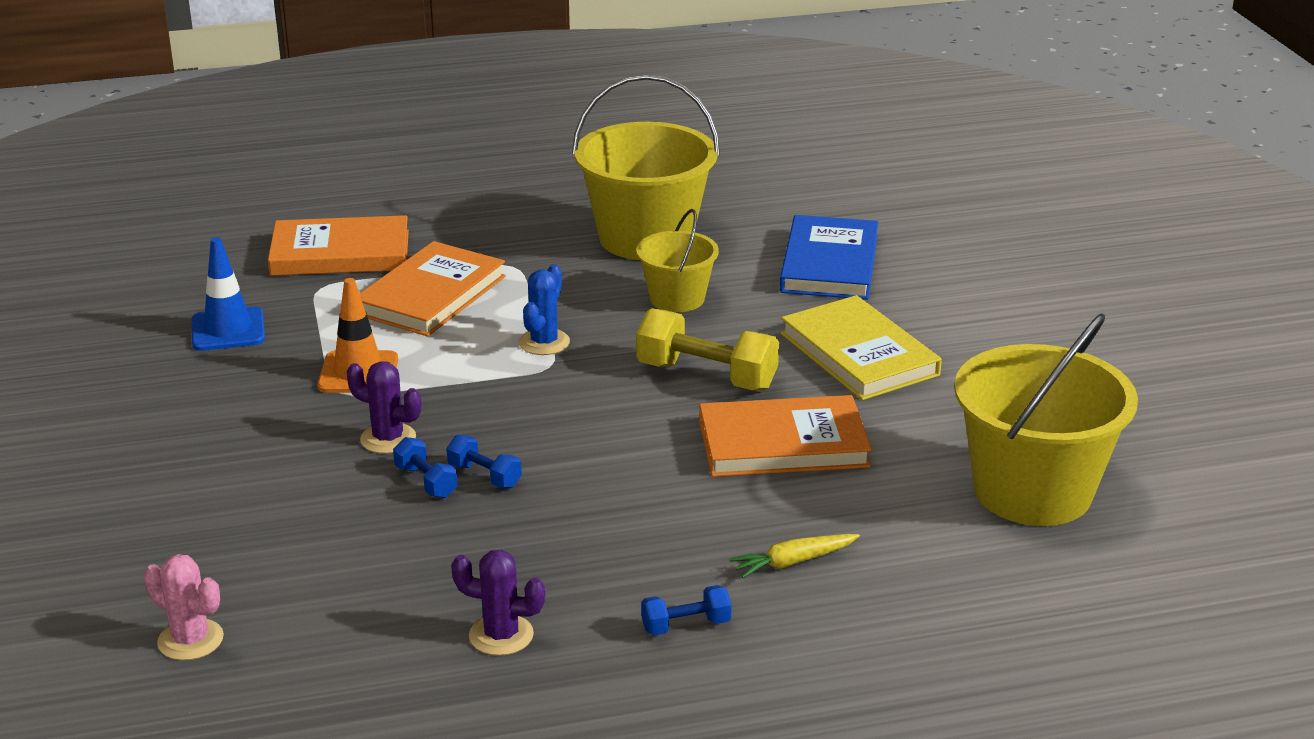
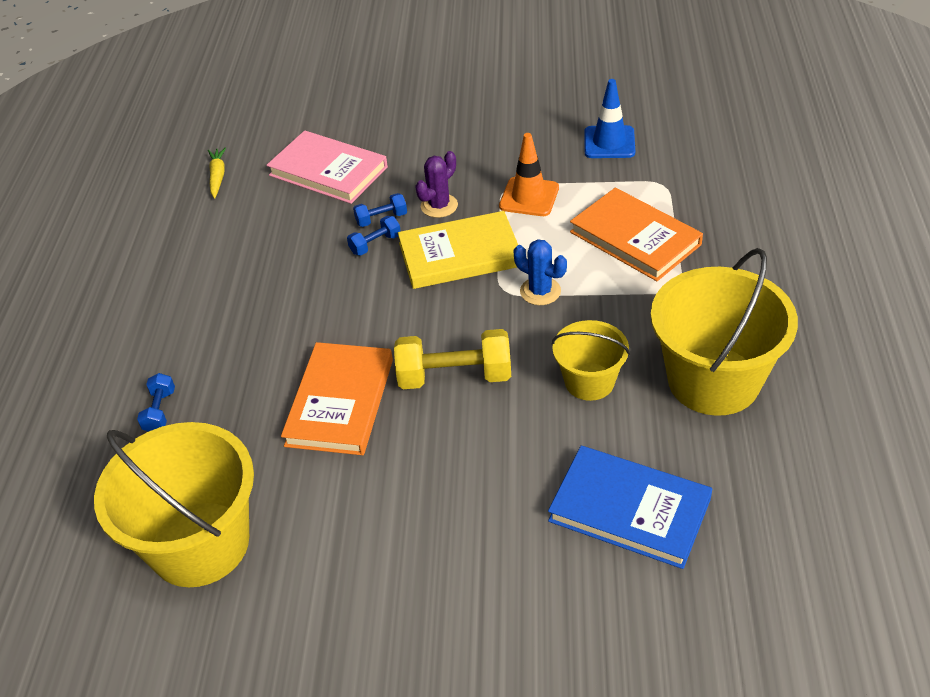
camera: 110 degrees right, 15 degrees up
pink cactus [144,554,224,661] -> none
orange book [268,215,409,276] -> none
purple cactus [451,550,545,656] -> none
yellow dumbbell [636,308,779,391] -> yellow dumbbell turned 45 degrees clockwise [394,329,511,389]
blue dumbbell [641,585,732,635] -> blue dumbbell moved to [137,373,175,431]
yellow carrot [729,534,860,578] -> yellow carrot moved to [208,147,226,199]
yellow book [781,295,942,400] -> yellow book moved to [398,211,518,289]
none -> pink book [267,130,388,204]

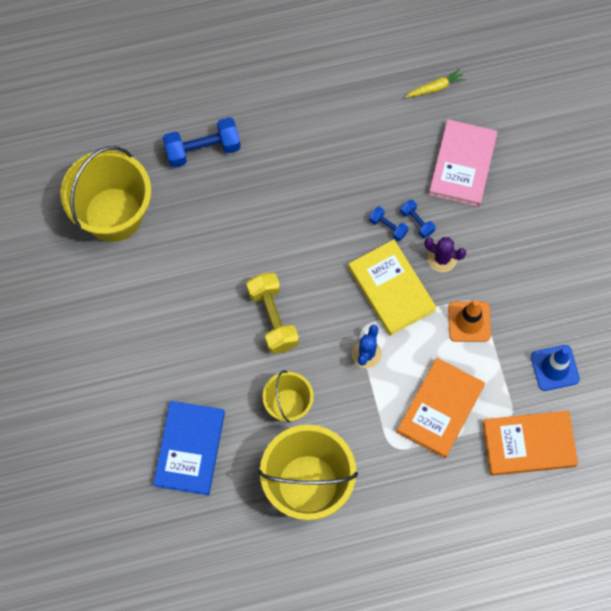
camera: 70 degrees right, 25 degrees up
blue dumbbell [137,373,175,431] -> blue dumbbell [163,117,241,168], size x1.92
orange book [281,342,393,455] -> orange book moved to [483,411,578,476]

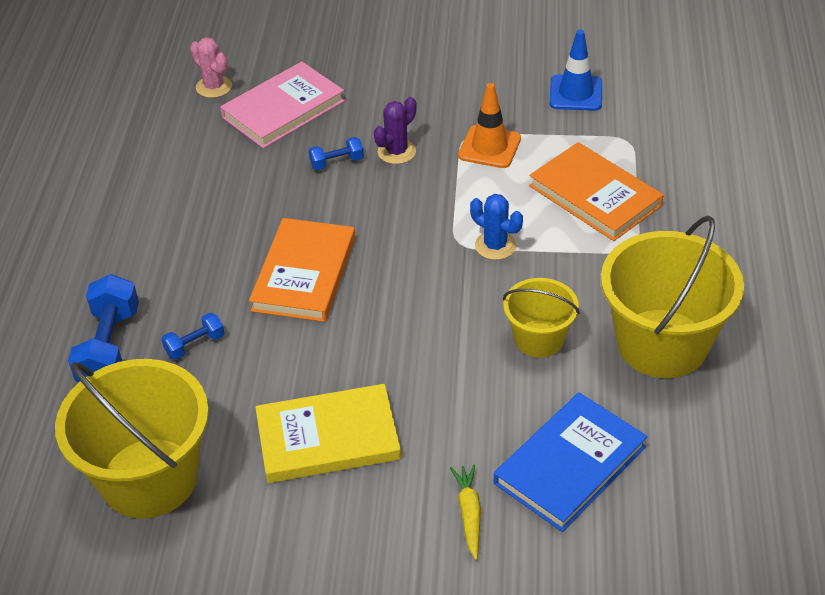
camera: 70 degrees left, 25 degrees down
blue book [153,401,225,495] -> blue book turned 75 degrees counterclockwise [494,392,648,532]
yellow dumbbell [247,273,299,354] -> none
yellow book [348,239,437,336] -> yellow book moved to [255,384,401,483]
blue dumbbell [369,206,408,241] -> blue dumbbell moved to [161,313,224,360]
yellow carrot [405,68,466,98] -> yellow carrot moved to [450,465,481,560]
pink book [429,119,498,207] -> pink book turned 75 degrees counterclockwise [220,62,345,148]
orange book [483,411,578,476] -> orange book moved to [249,218,355,322]
none -> pink cactus [190,37,232,98]

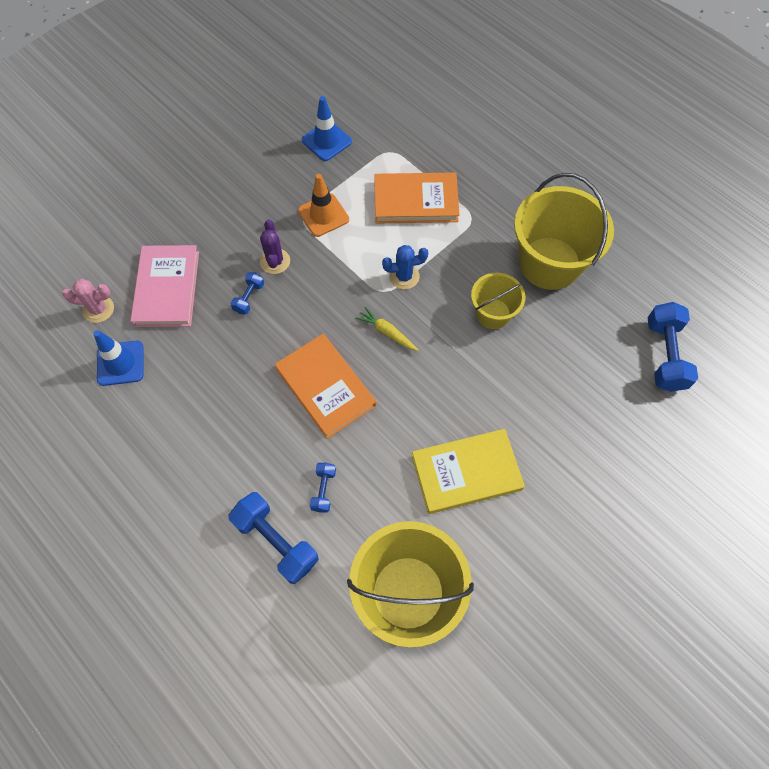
camera: 50 degrees left, 20 degrees up
yellow book [255,384,401,483] -> yellow book turned 45 degrees clockwise [412,429,525,514]
yellow carrot [450,465,481,560] -> yellow carrot moved to [356,307,419,351]
blue book [494,392,648,532] -> none
none -> blue traffic cone [93,330,143,386]
none -> blue dumbbell [648,302,698,392]

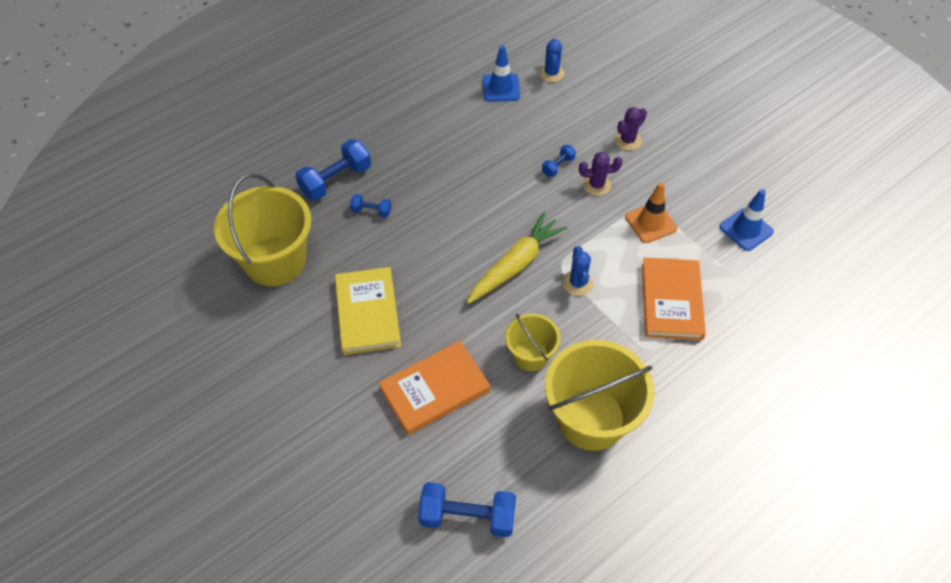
camera: 95 degrees right, 10 degrees down
pink cactus [62,279,114,323] -> blue cactus [539,38,565,82]
pink book [130,245,199,327] -> none
blue dumbbell [230,272,264,314] -> blue dumbbell turned 75 degrees counterclockwise [542,145,576,177]
orange book [274,334,376,439] -> orange book moved to [379,341,490,435]
yellow carrot [356,307,419,351] -> yellow carrot [467,212,567,304], size x1.98
none -> purple cactus [614,107,647,150]

